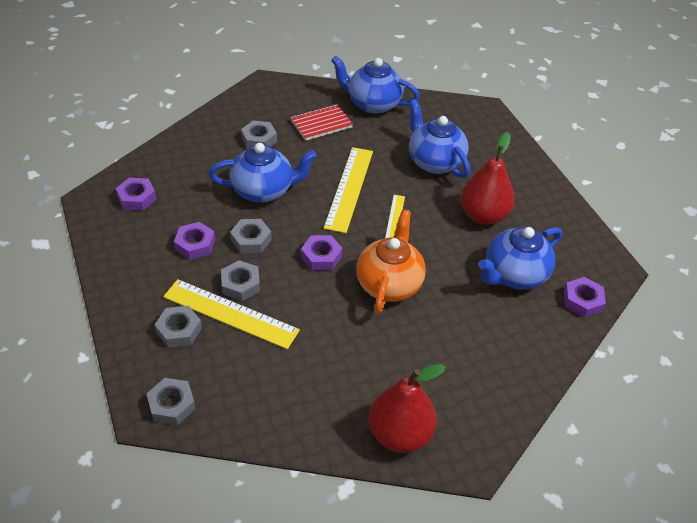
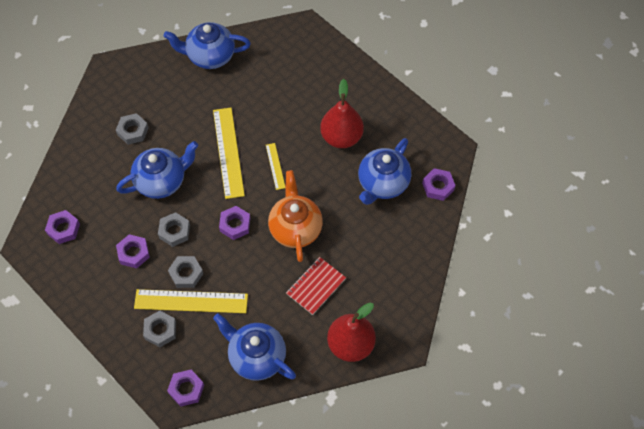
camera: 20 degrees left, 15 degrees up
grey nut [146,378,196,425] -> purple nut [167,370,204,407]
red notebook [291,104,353,141] -> red notebook moved to [286,257,346,315]
blue teapot [409,99,470,178] -> blue teapot moved to [213,313,296,381]

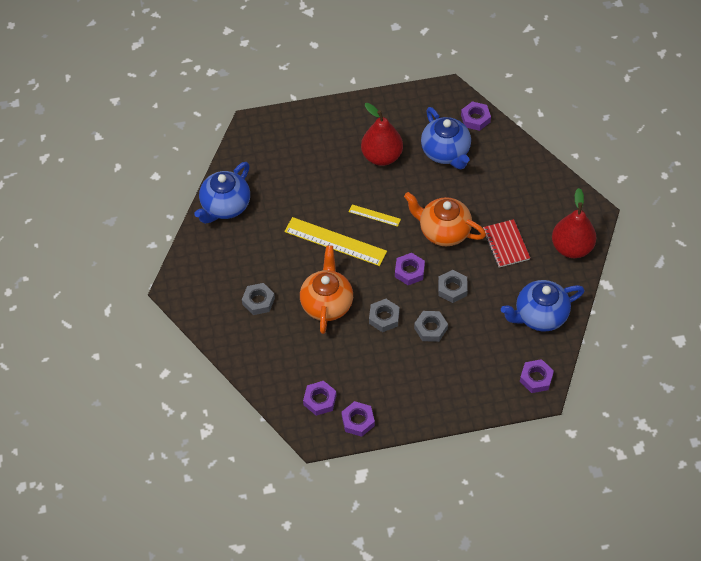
camera: 55 degrees left, 5 degrees down
blue teapot [116,141,198,199] -> orange teapot [300,245,353,334]
purple nut [116,234,150,268] -> purple nut moved to [341,401,375,437]
yellow ruler [134,289,248,313] -> none
grey nut [143,310,176,347] -> grey nut moved to [438,270,468,303]

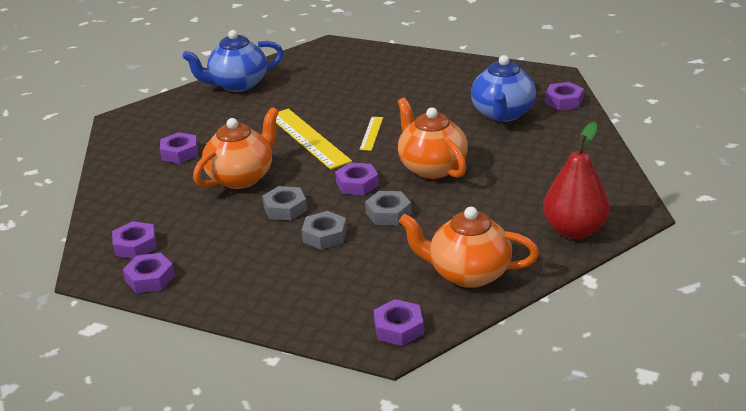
camera: 35 degrees right, 25 degrees down
grey nut [242,283,275,315] -> purple nut [160,132,198,164]
yellow ruler [349,205,401,227] -> yellow ruler turned 45 degrees clockwise [359,117,383,151]
red pear [361,103,403,166] -> none
red notebook [483,219,530,268] -> none
blue teapot [501,280,585,331] -> orange teapot [399,207,539,288]

